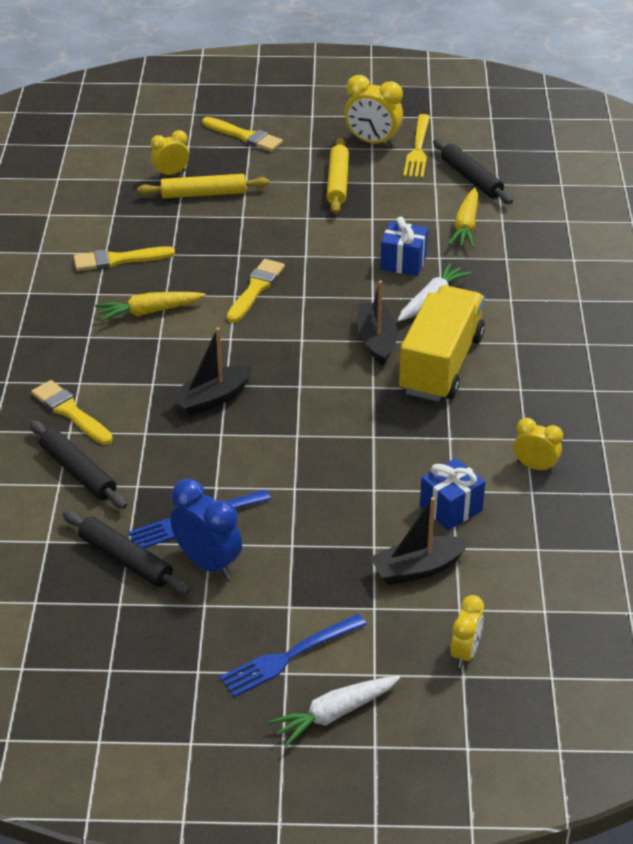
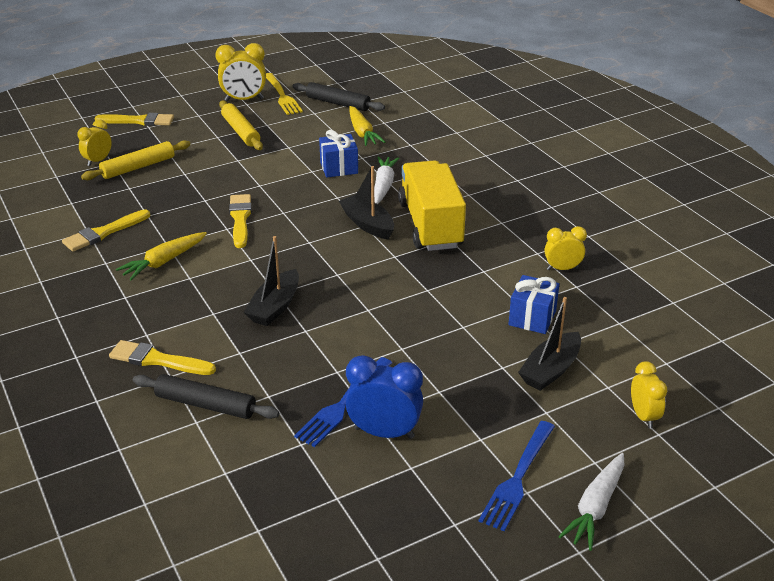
camera: 30 degrees left, 5 degrees down
black rolling pin [63,510,190,594] -> none

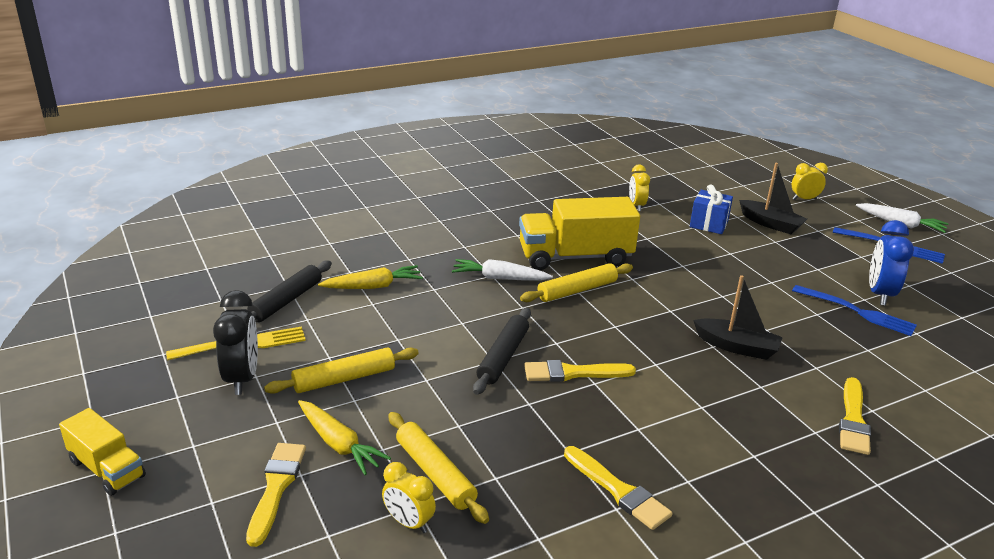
camera: 90 degrees left, 5 degrees down
yellow carrot [116,232,207,280] -> yellow carrot moved to [298,400,391,475]
black rolling pin [133,374,279,419] -> black rolling pin moved to [473,308,531,395]
yellow clock [215,43,266,102] -> black clock [213,290,258,395]
blue gift [319,130,358,178] -> none
black boat [339,166,394,240] -> yellow rolling pin [520,263,633,302]
none -> yellow truck [59,408,146,496]

